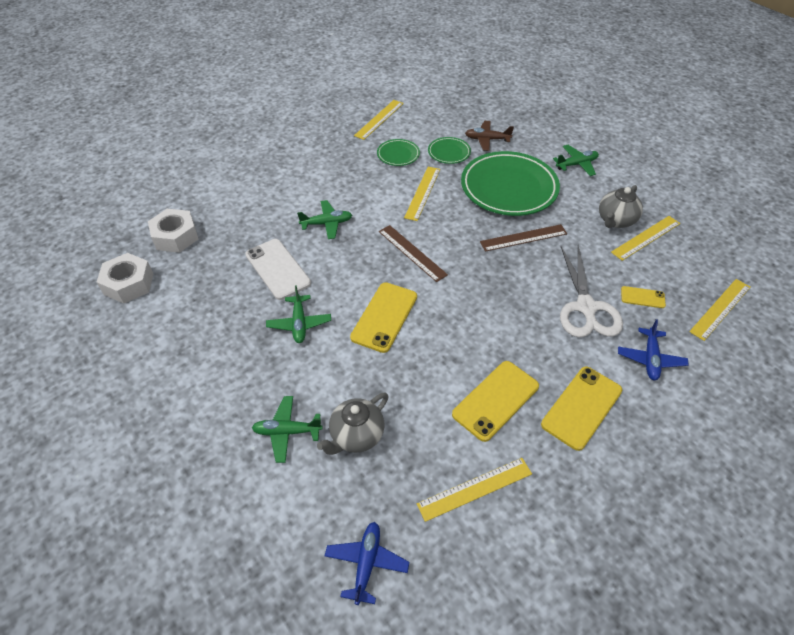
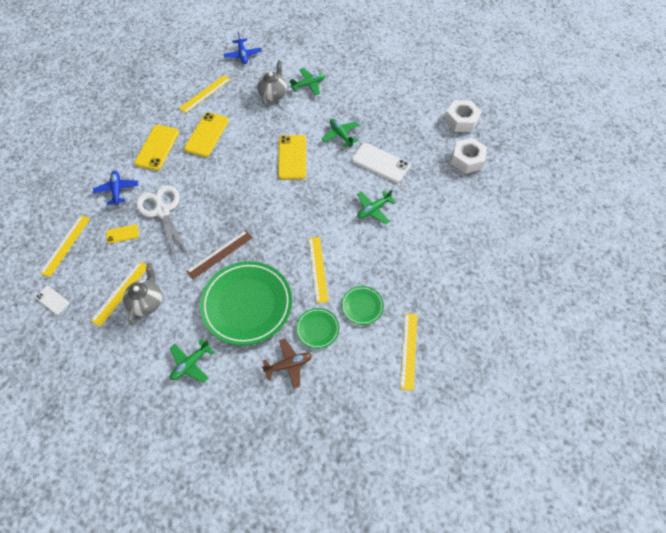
camera: 155 degrees right, 10 degrees up
brown ruler [379,225,448,282] -> none
none -> white phone [35,286,69,315]

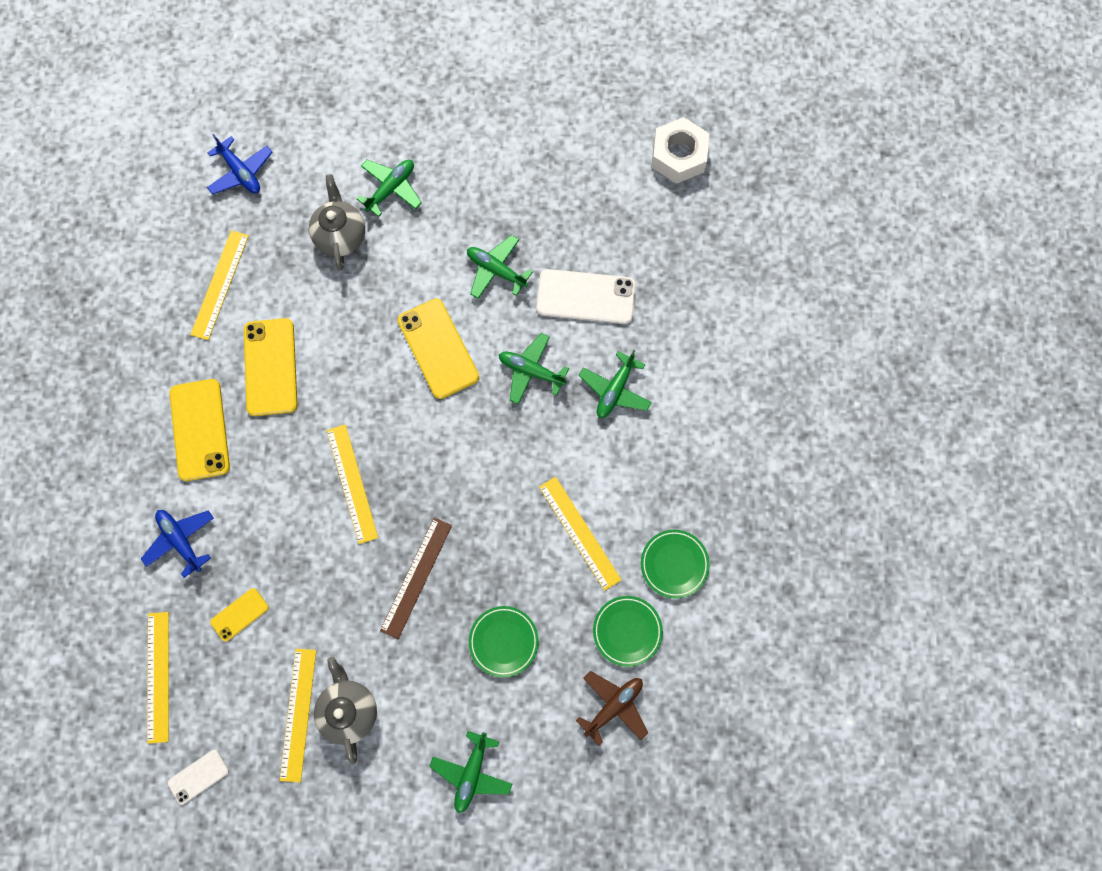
camera: 25 degrees left, 15 degrees up
white phone [35,286,69,315] -> white phone turned 45 degrees counterclockwise [167,750,229,805]
white scissors [136,185,189,260] -> none
green plate [200,261,292,346] -> green plate [469,606,539,677], size x0.47
yellow ruler [400,313,418,391] -> yellow ruler moved to [327,424,378,544]
white nut [451,138,487,174] -> none
none -> green plane [499,333,569,404]

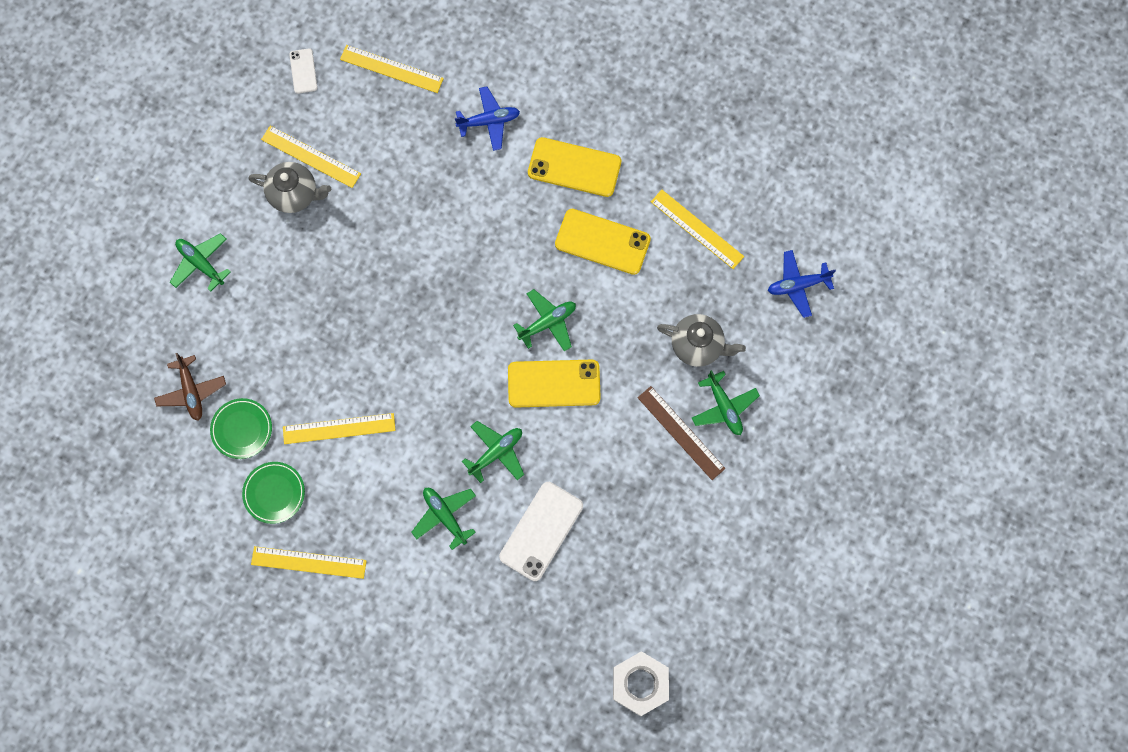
camera: 115 degrees right, 0 degrees up
yellow phone [210,588,269,642] -> none
yellow ruler [327,424,378,544] -> yellow ruler moved to [251,546,367,579]
brown ruler [380,517,452,639] -> brown ruler moved to [637,386,726,480]
green plane [467,235,533,299] -> green plane moved to [513,289,576,352]
green plate [469,606,539,677] -> none

